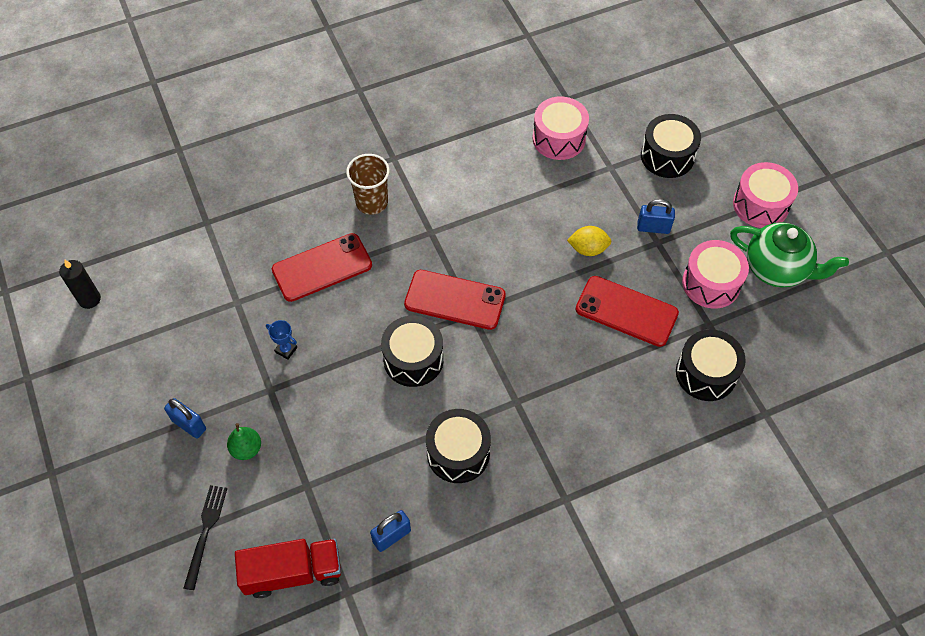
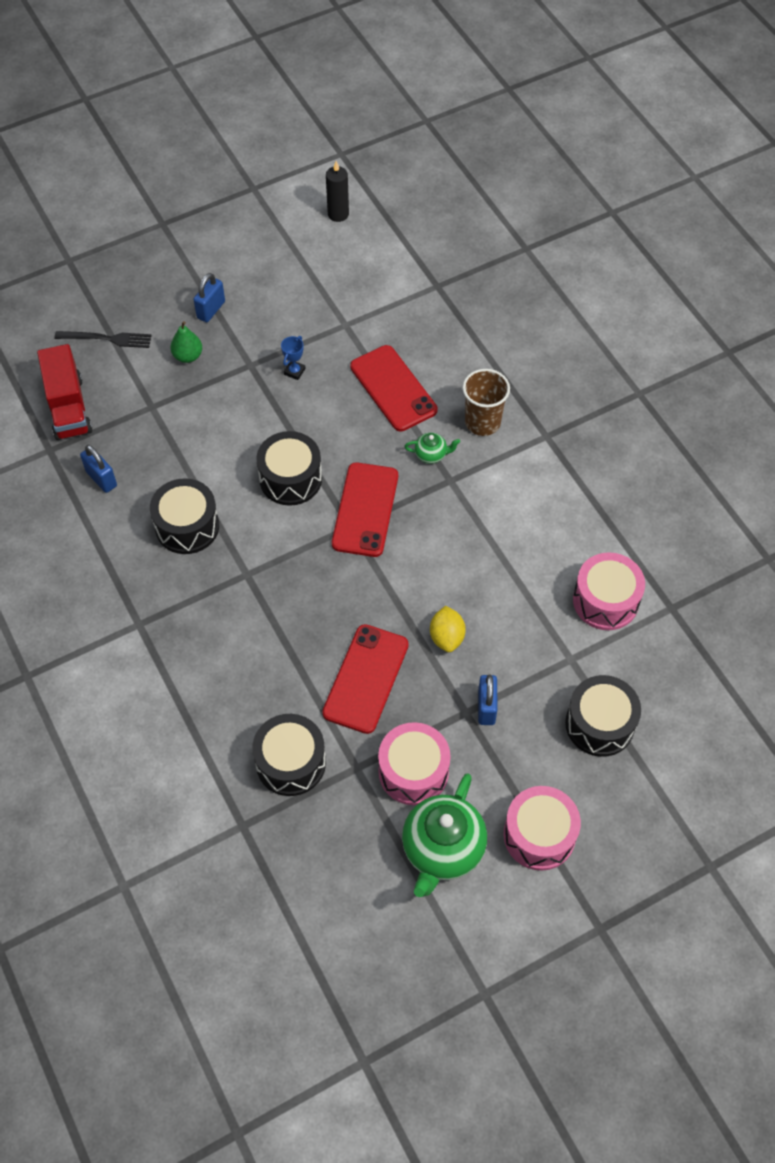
camera: 85 degrees right, 0 degrees up
none -> green teapot [404,433,460,464]

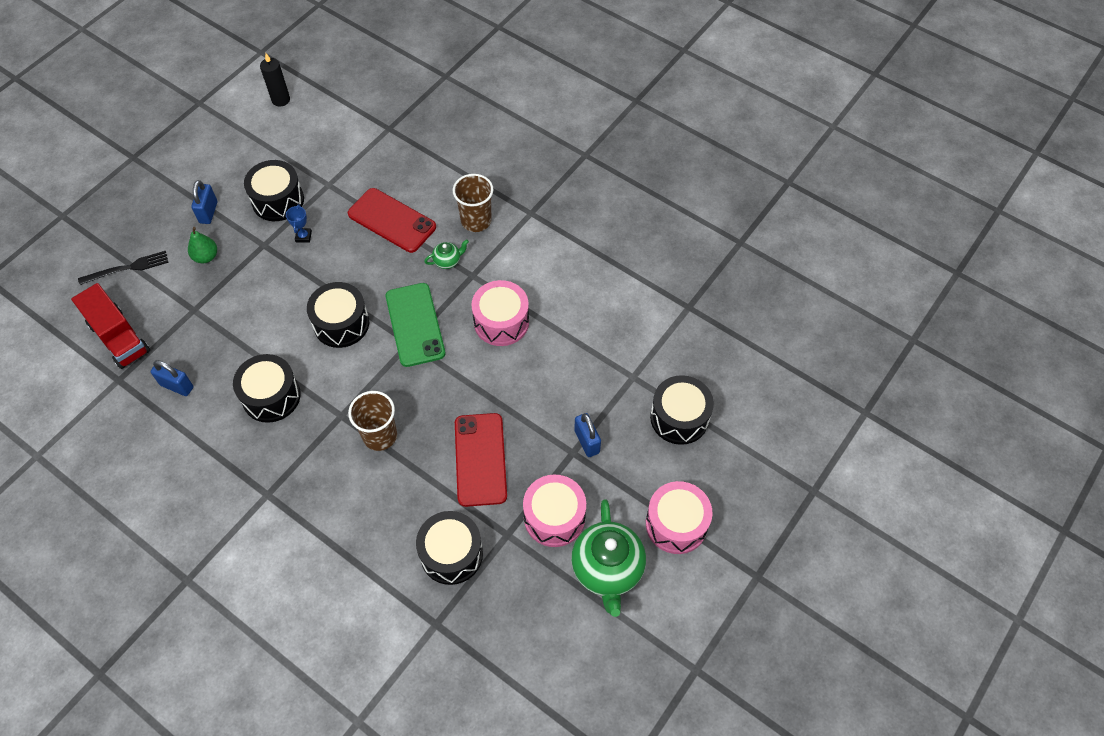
camera: 25 degrees left, 0 degrees up
red phone [332,462,398,557] -> green phone [386,283,445,367]
yellow lemon [430,606,466,652] -> none
pink drum [573,552,645,630] -> pink drum moved to [471,280,529,346]
none -> black drum [244,160,304,221]
none -> brown cup [348,391,397,451]

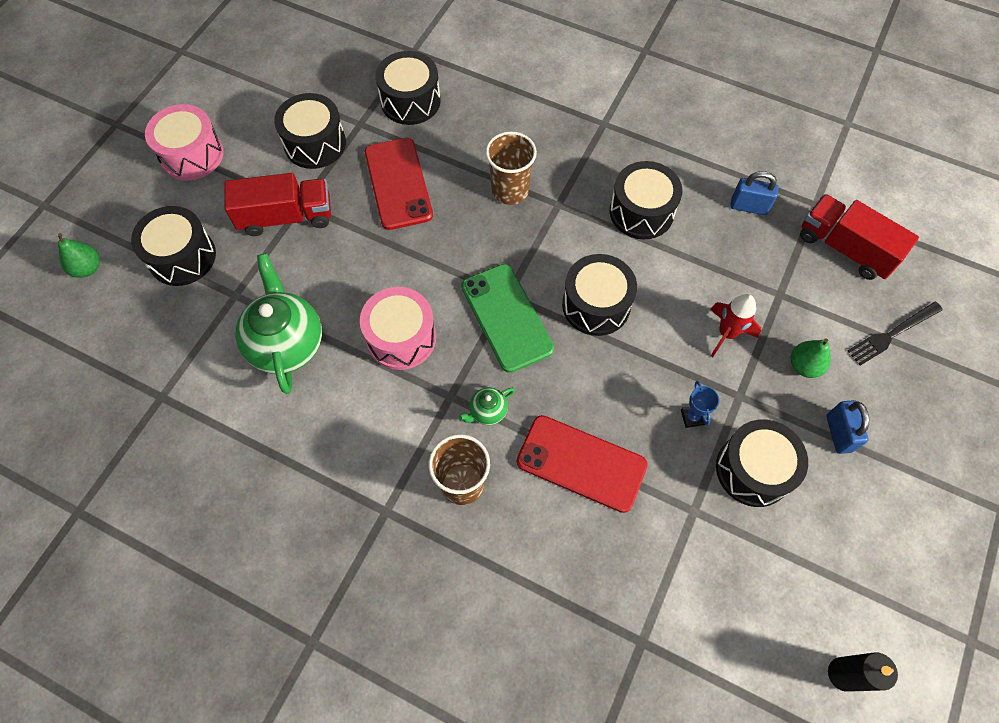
camera: 170 degrees right, 5 degrees up
pink drum [523,474,586,547] -> black drum [274,93,346,169]
green teapot [571,499,646,617] -> green teapot moved to [236,253,322,394]
blue padlock [574,413,601,457] -> red truck [224,173,331,236]
none -> green pear [58,233,100,278]
none -> red rocket [710,294,761,357]

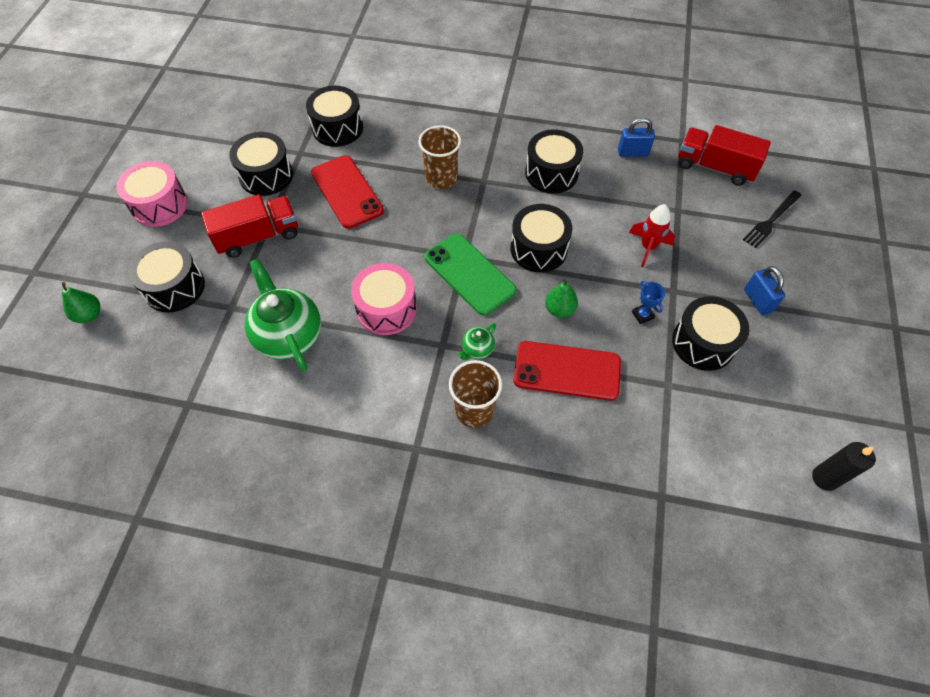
camera: 15 degrees left, 5 degrees down
green pear [791,338,831,378] -> green pear moved to [545,279,578,318]

